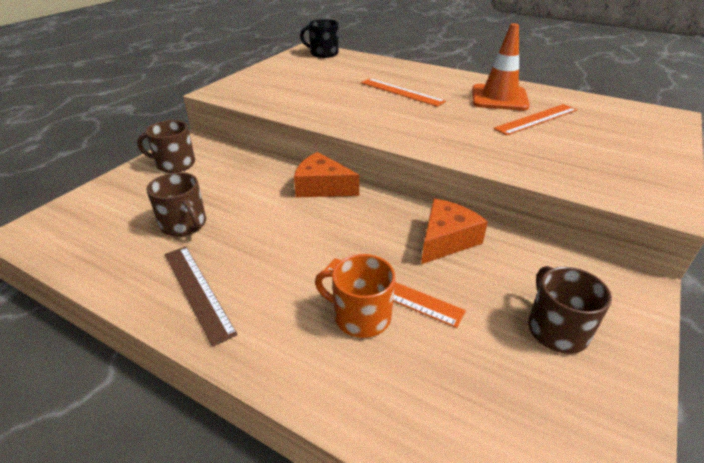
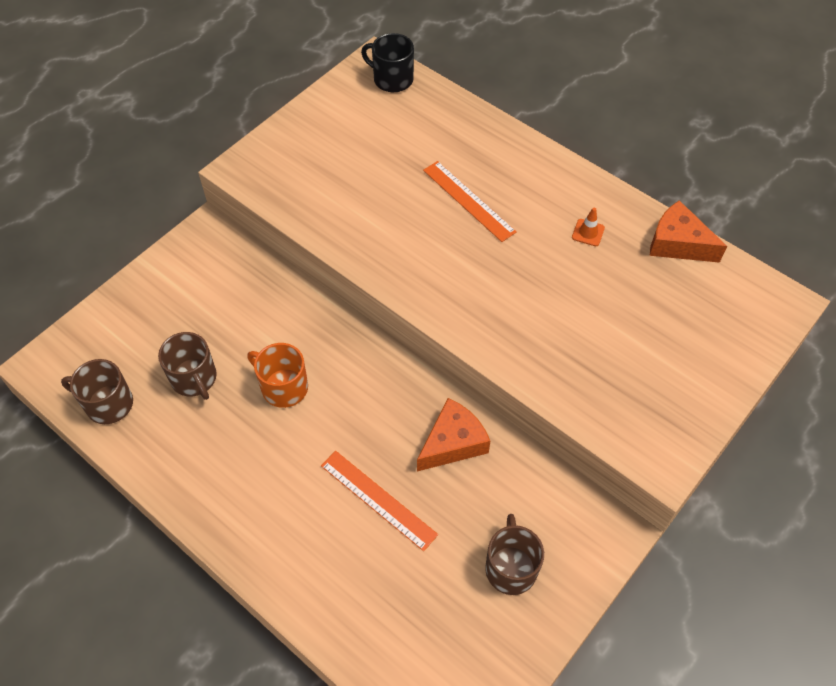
camera: 10 degrees right, 20 degrees up
brown mug [137,120,195,173] -> brown mug moved to [61,359,133,424]
brown ruler [165,247,238,347] -> none
orange cheese [294,152,359,197] -> orange cheese moved to [650,200,727,263]
orange mug [315,254,395,338] -> orange mug moved to [247,343,308,408]
orange traffic cone [472,23,530,111] -> orange traffic cone [572,207,605,246], size x0.41
orange ruler [493,104,577,135] -> none

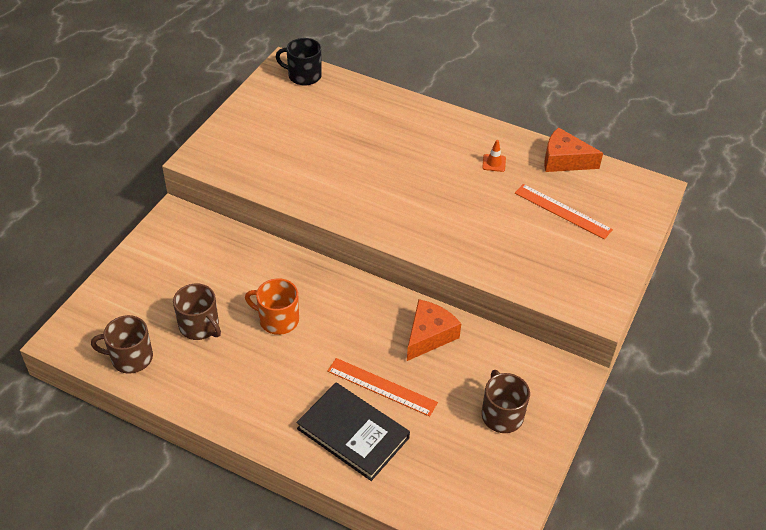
camera: 15 degrees left, 10 degrees down
orange ruler [423,161,517,242] -> orange ruler moved to [515,184,613,240]
none -> black book [297,383,410,481]

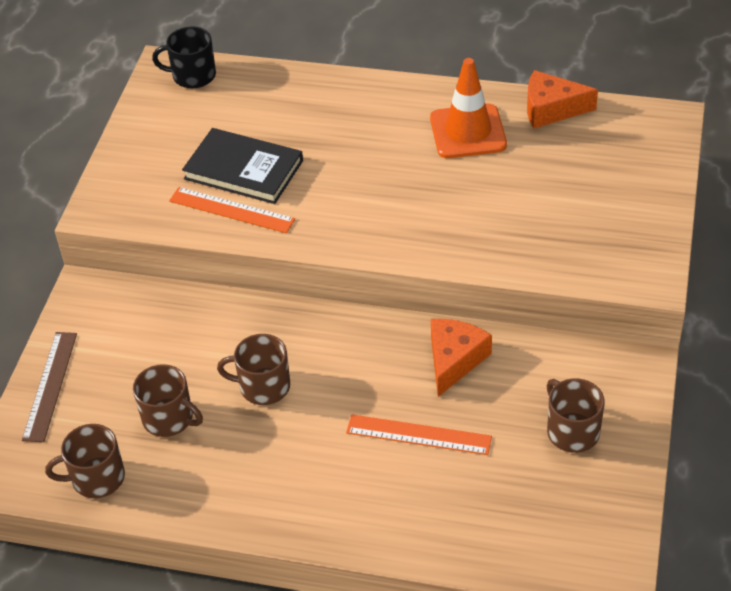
camera: 10 degrees left, 0 degrees up
orange mug [245,278,299,335] -> brown mug [217,334,290,405]
black book [297,383,410,481] -> black book moved to [182,128,303,204]
orange traffic cone [482,140,506,172] -> orange traffic cone [430,58,507,158], size x2.41
orange ruler [515,184,613,240] -> orange ruler moved to [169,187,295,233]
none -> brown ruler [22,332,77,442]

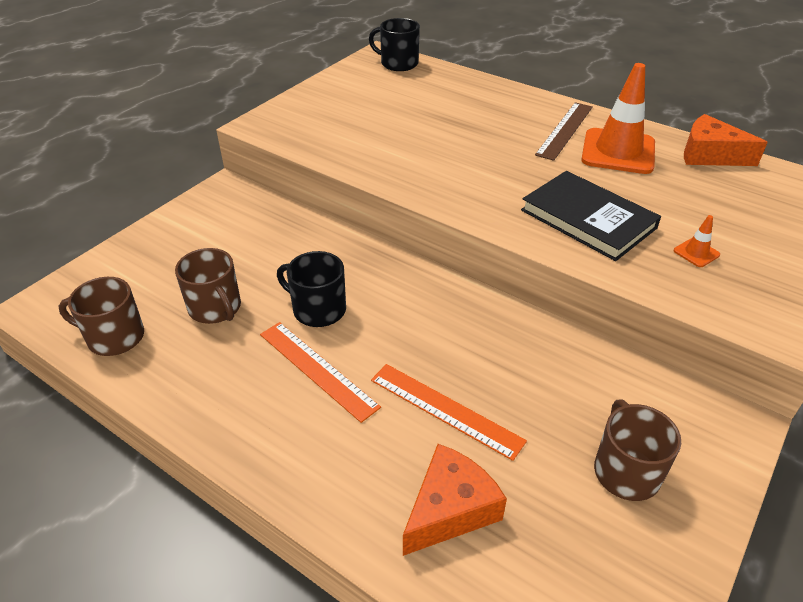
camera: 20 degrees right, 5 degrees down
brown ruler [22,332,77,442] -> brown ruler moved to [535,102,593,161]
orange ruler [169,187,295,233] -> orange ruler moved to [260,322,381,423]
black book [182,128,303,204] -> black book moved to [521,171,661,261]
brown mug [217,334,290,405] -> black mug [277,251,346,327]
orange cheese [431,319,492,397] -> orange cheese moved to [403,444,507,556]
none -> orange traffic cone [674,215,720,267]

